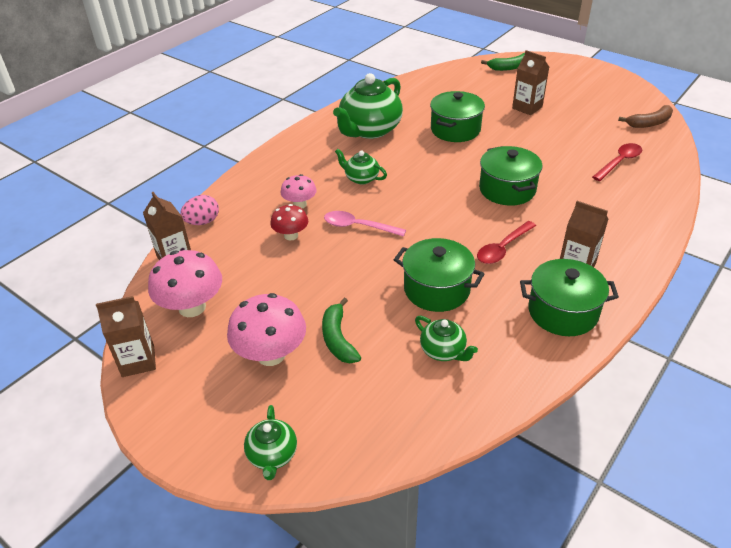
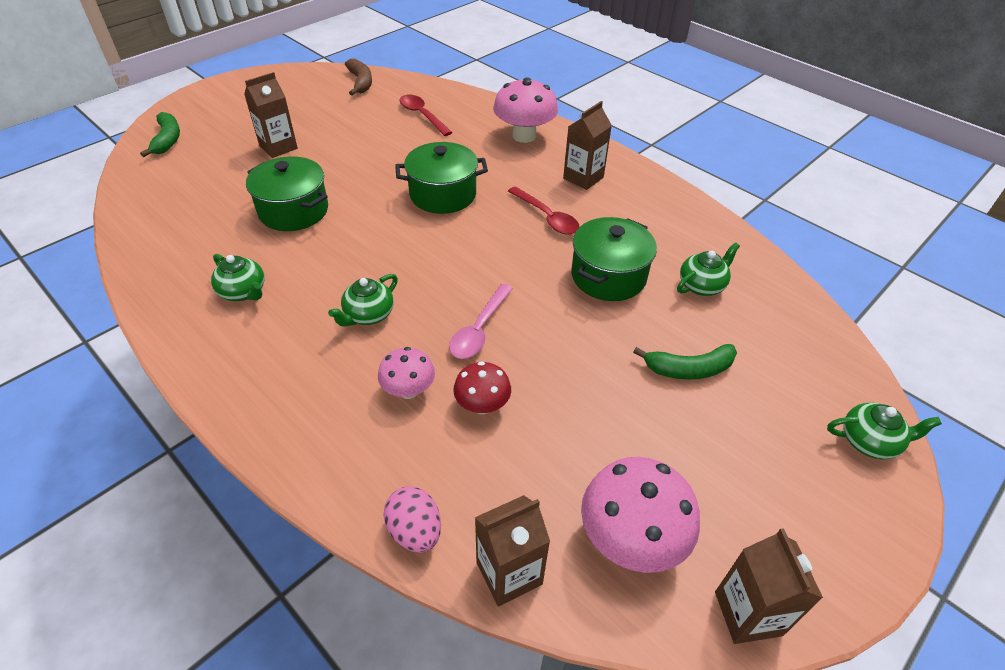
camera: 85 degrees left, 5 degrees up
pink mushroom [227,293,306,366] -> pink mushroom moved to [493,77,558,143]
green teapot [333,73,403,139] -> green teapot [211,254,264,301], size x0.50
green pot [520,259,619,336] -> none

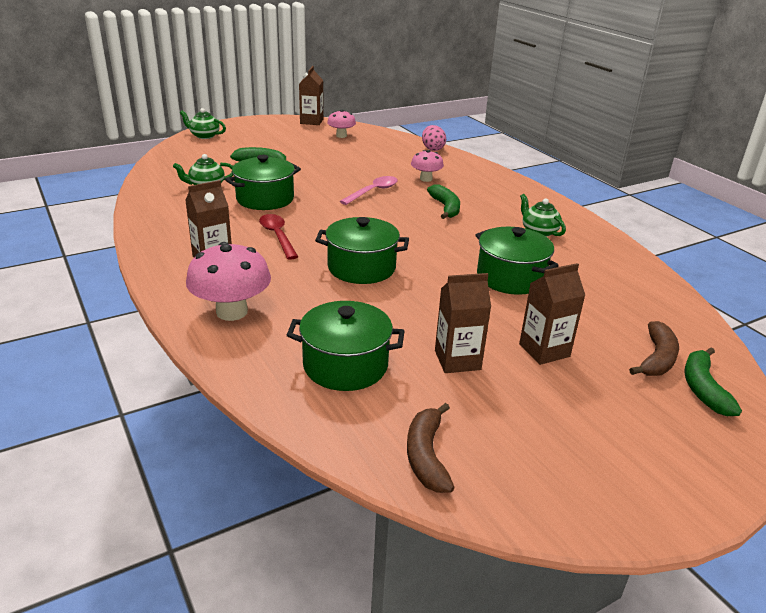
camera: 165 degrees left, 15 degrees down
green teapot [328,274,398,327] -> green banana [427,184,460,219]
red spoon [399,95,453,136] -> green pot [287,301,405,391]
red mushroom [453,361,511,414] -> none
brown carton [475,495,550,607] -> brown carton moved to [435,273,491,373]
pink mushroom [581,457,700,573] -> pink mushroom [327,109,356,138], size x0.59
none -> brown banana [629,321,679,376]

